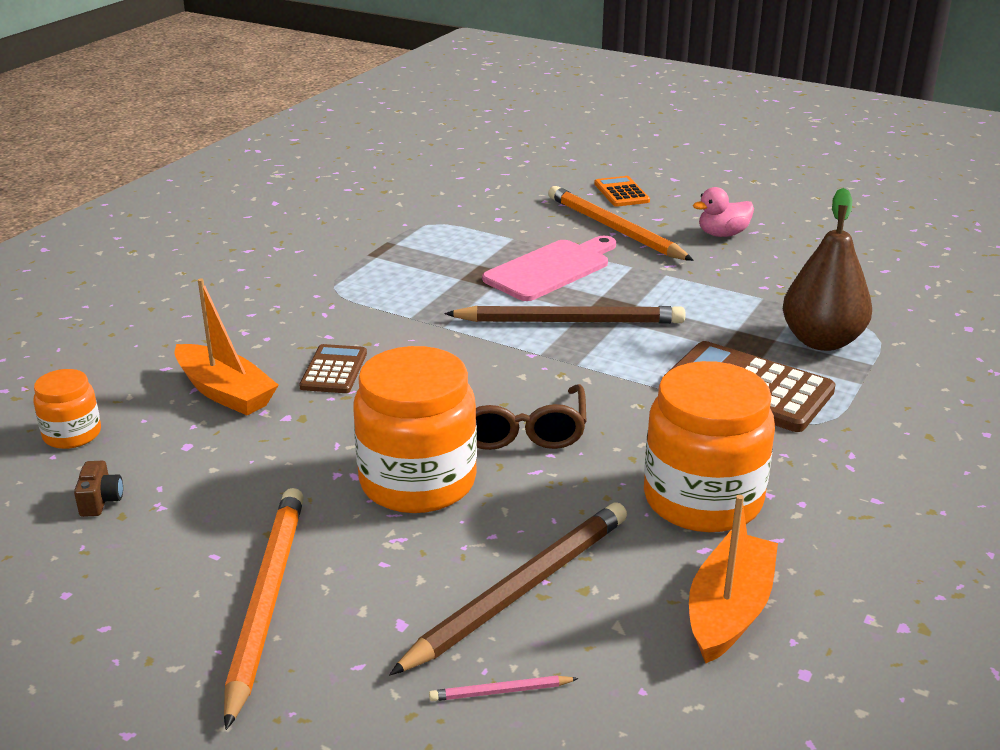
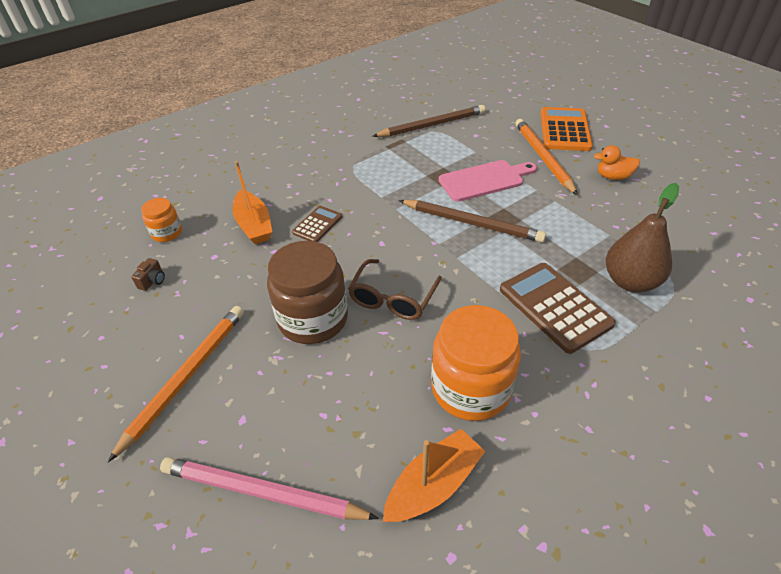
camera: 25 degrees right, 15 degrees up
orange jar [353,346,477,513] -> brown jar [267,241,348,344]
brown pencil [389,502,627,675] -> brown pencil moved to [372,105,485,137]
pink pencil [429,676,578,701] -> pink pencil [160,457,379,520], size x2.44
orange calculator [594,176,650,207] -> orange calculator [540,107,593,151], size x1.81
pink duck [693,187,754,237] -> orange duck [594,145,640,180]

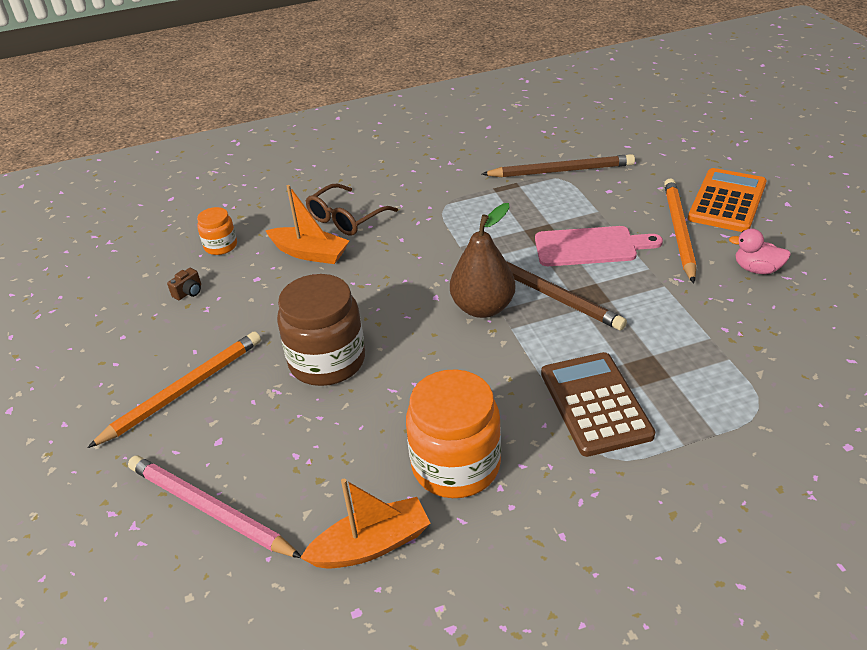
camera: 20 degrees right, 5 degrees down
orange boat [232,161,272,244] -> orange boat turned 60 degrees counterclockwise [265,185,349,264]
brown calculator [292,206,342,242] -> none
brown glasses [348,259,442,320] -> brown glasses moved to [306,184,398,236]
orange duck [594,145,640,180] -> pink duck [729,228,791,274]
brown pear [606,183,679,293] -> brown pear moved to [450,203,516,318]

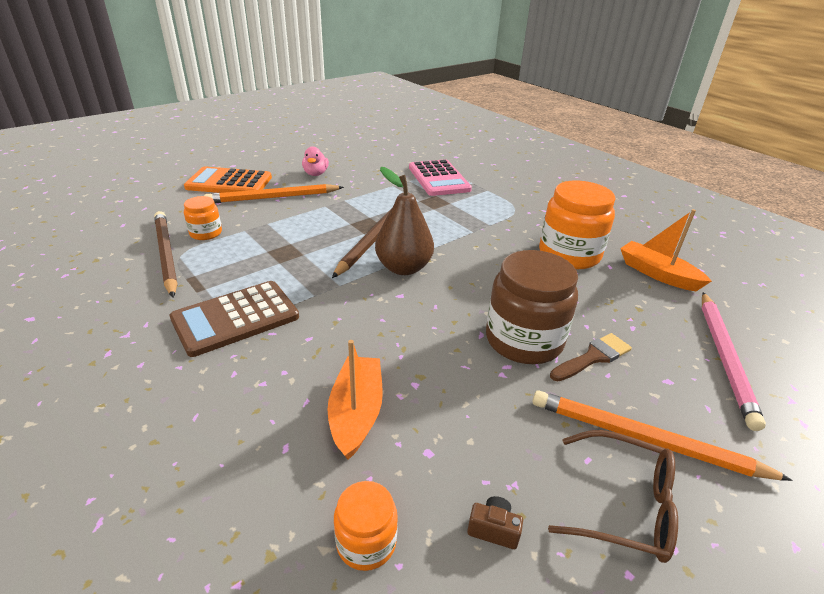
camera: 115 degrees left, 5 degrees down
brown glasses [306,184,398,236] -> brown glasses moved to [548,430,678,563]
pink cutting board [535,226,663,266] -> none
brown calculator [541,352,655,457] -> brown calculator moved to [170,281,299,357]
none -> orange jar [184,196,222,240]
none -> pink calculator [409,159,472,196]
none -> brown brush [550,333,632,381]

